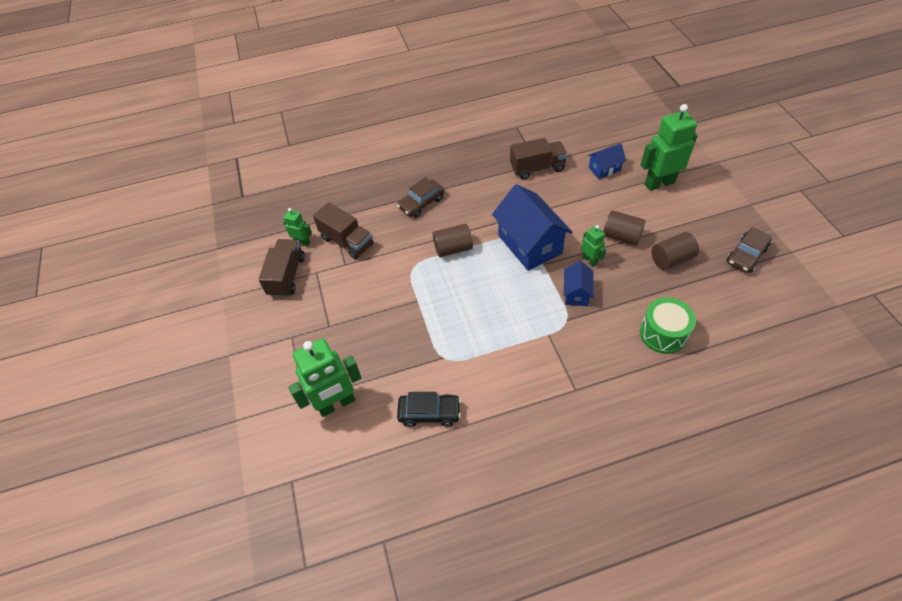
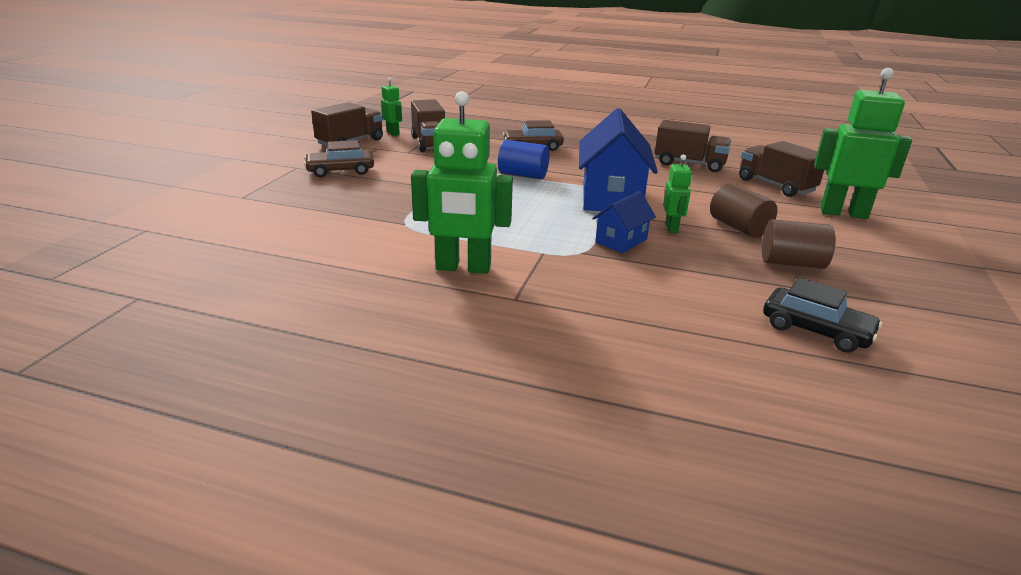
camera: 30 degrees right, 25 degrees down
green robot [288,338,362,417] -> green robot moved to [411,91,513,274]
black car [397,392,461,427] -> black car moved to [763,278,882,353]
brown cylinder [433,224,473,257] -> blue cylinder [498,140,550,179]
blue house [588,143,626,179] -> brown truck [739,141,824,197]
green drum [640,297,696,354] -> none
brown car [726,227,772,273] -> brown car moved to [304,140,374,177]

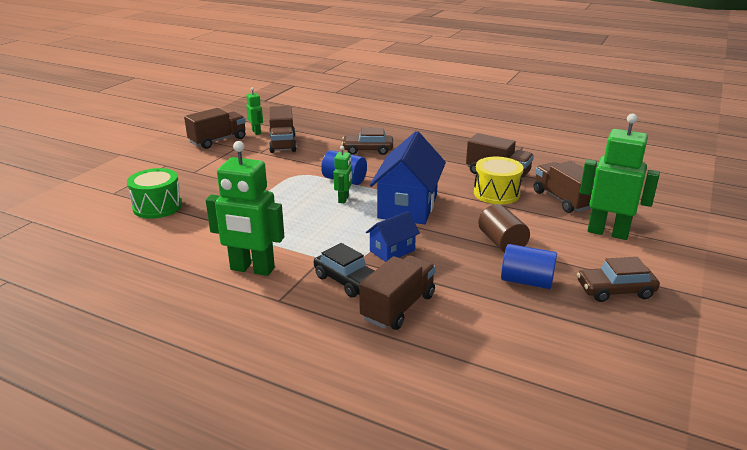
camera: 10 degrees right, 0 degrees up
brown car [304,140,374,177] -> brown car moved to [577,257,660,302]
green robot [663,154,692,233] -> green robot moved to [334,146,352,203]
brown cylinder [762,219,836,269] -> blue cylinder [501,244,557,289]
black car [763,278,882,353] -> black car moved to [314,243,374,298]
none -> green drum [127,168,182,219]
none -> brown truck [359,255,436,330]
none -> yellow drum [474,157,523,205]

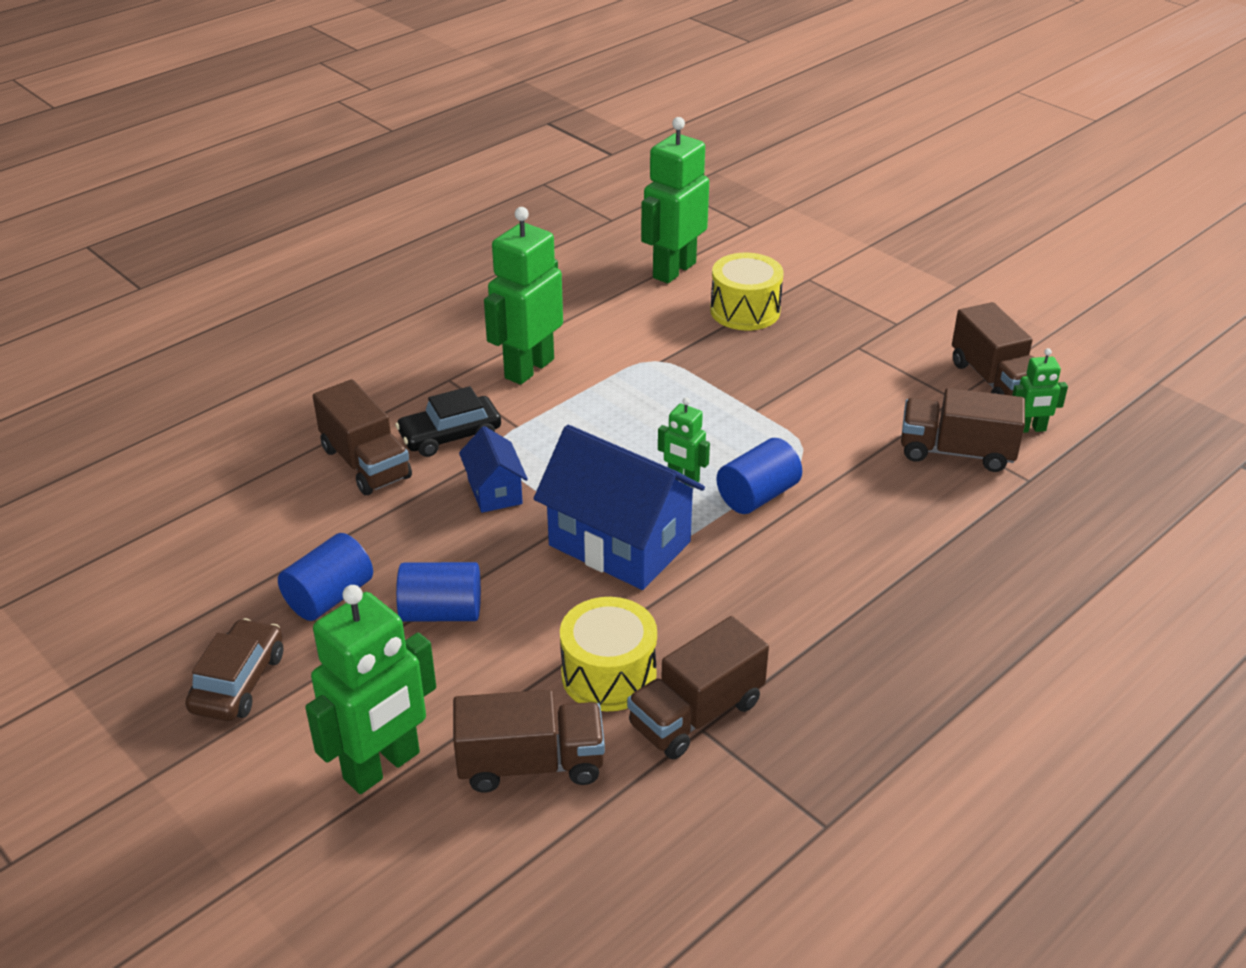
camera: 110 degrees right, 10 degrees up
green drum [127,168,182,219] -> yellow drum [710,253,784,331]
brown car [342,128,393,155] -> none
brown cylinder [478,204,530,253] -> blue cylinder [396,562,481,622]
none -> green robot [641,117,709,283]

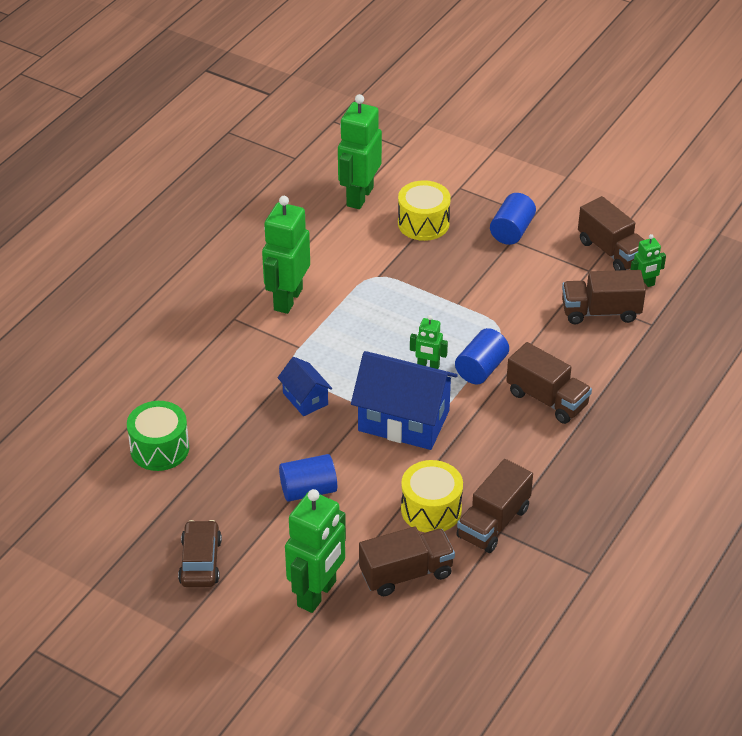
camera: 15 degrees left, 5 degrees up
blue cylinder [278,533,373,621] -> blue cylinder moved to [490,193,536,245]
brown truck [313,379,412,495] -> brown truck moved to [506,342,592,424]
black car [395,386,501,457] -> none
none -> green drum [127,401,189,471]

